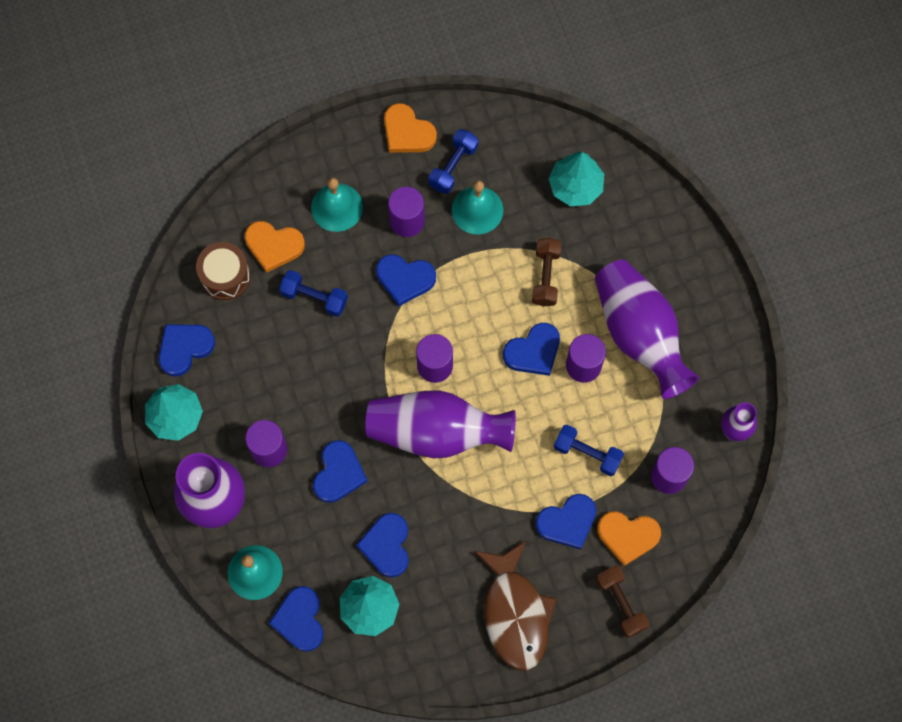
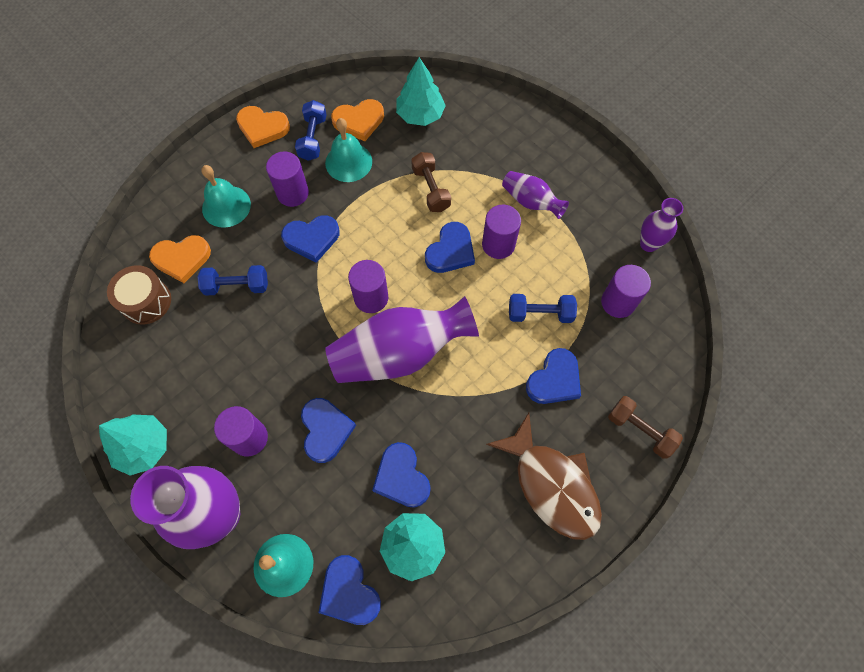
camera: 25 degrees left, 5 degrees down
blue heart [158,324,215,377] -> none
purple vase [595,259,699,399] -> purple vase [502,171,569,219], size x0.52
orange heart [597,511,661,566] -> orange heart moved to [331,99,384,141]

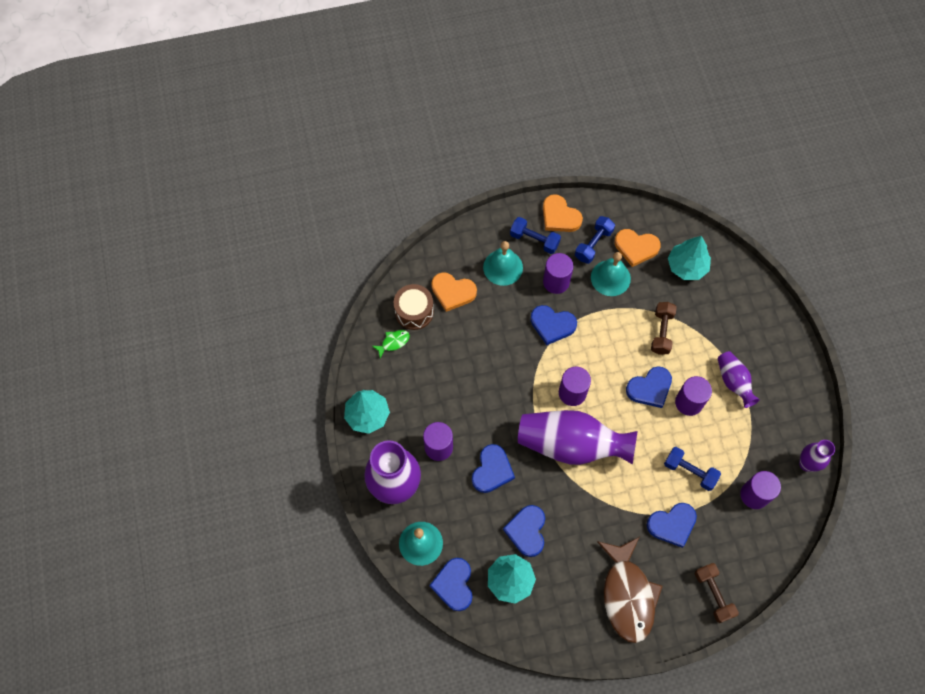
camera: 30 degrees right, 0 degrees up
blue dumbbell [197,265,268,296] -> blue dumbbell moved to [510,217,561,254]
none -> green fish [372,330,410,358]

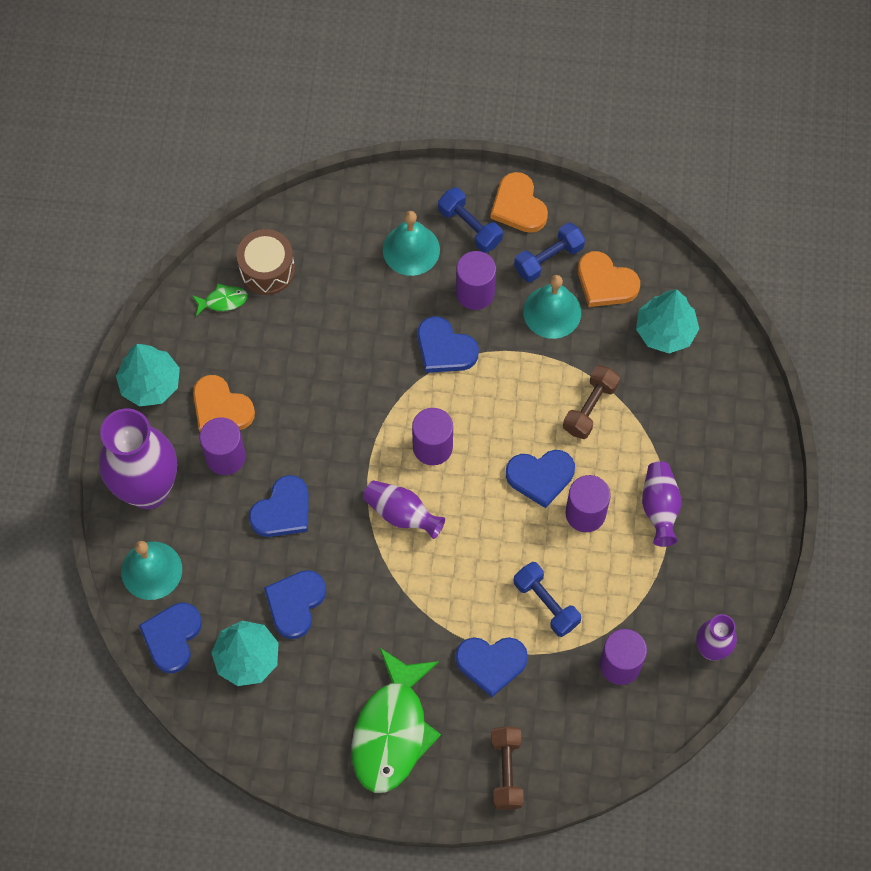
camera: 20 degrees right, 0 degrees up
orange heart [431,272,477,312] -> orange heart moved to [193,375,255,432]
purple vase [518,410,638,465] -> purple vase [363,480,445,539], size x0.52
brown fish [597,537,663,643] -> green fish [351,648,441,793]

